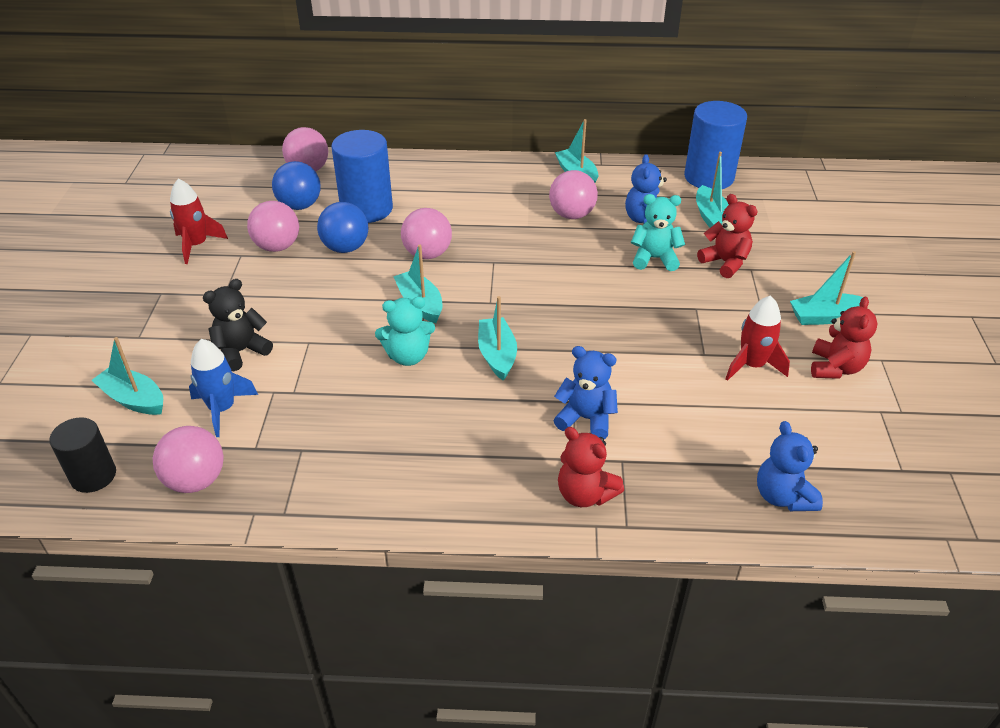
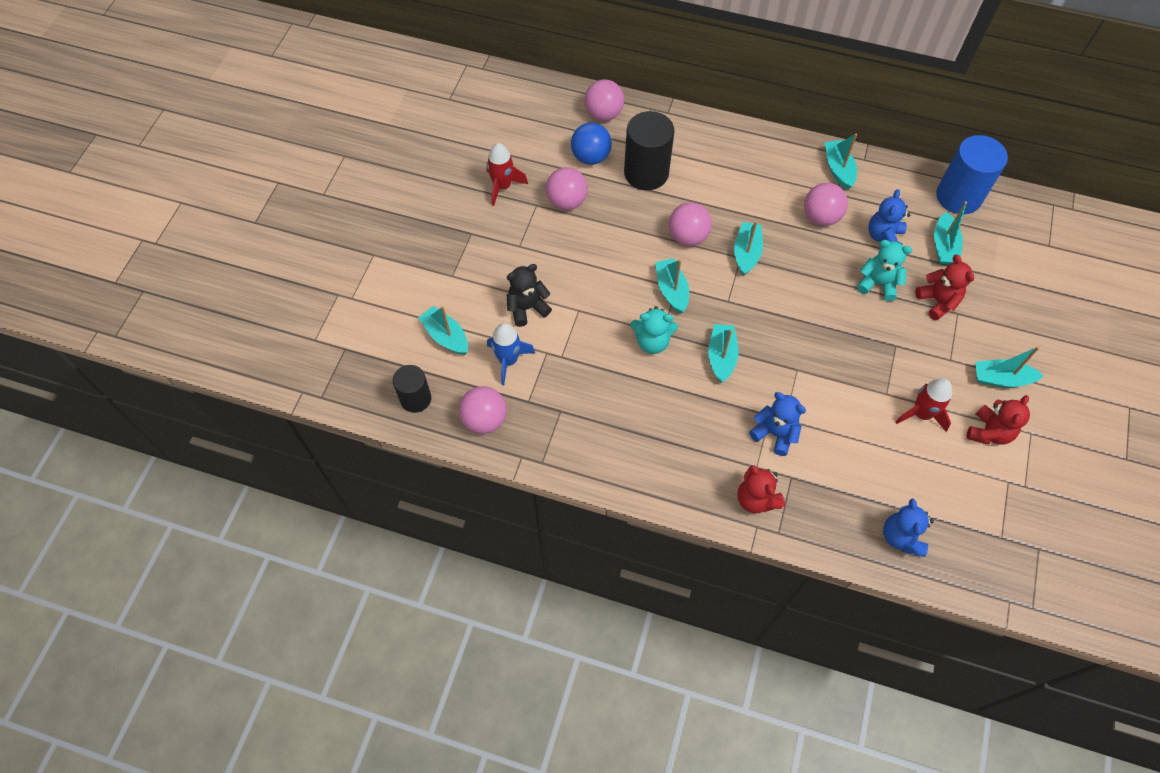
camera: 15 degrees right, 20 degrees up
blue ball [317,202,368,253] -> none
blue cylinder [332,130,393,223] -> black cylinder [624,111,675,190]
none -> turquoise boat [734,221,763,276]

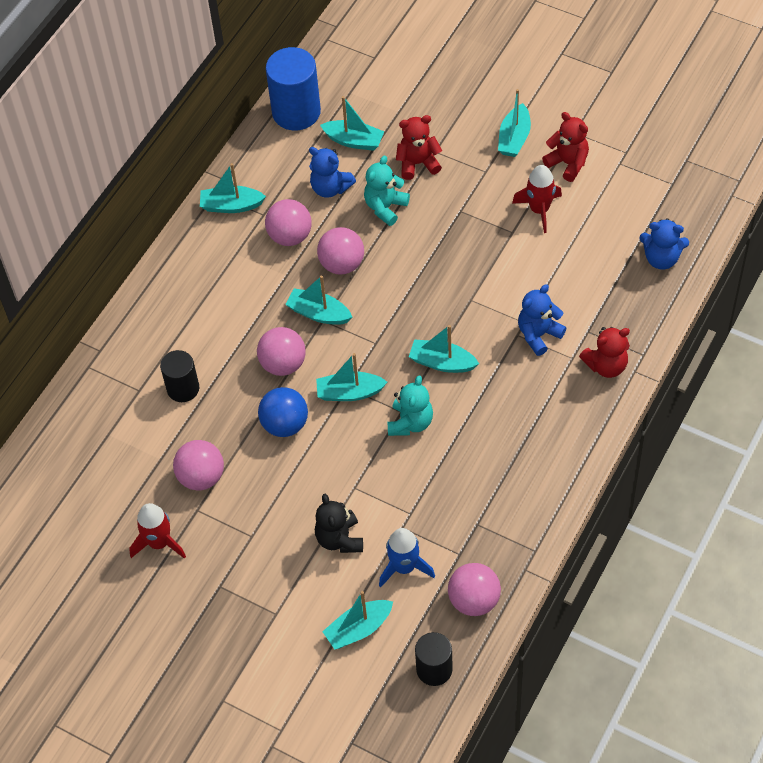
camera: 75 degrees left, 5 degrees down
blue ball [571,123,612,165] -> blue ball moved to [258,387,308,437]
pink ball [585,79,624,121] -> pink ball moved to [317,227,364,275]
black cylinder [624,111,675,190] -> black cylinder [160,350,199,402], size x0.61

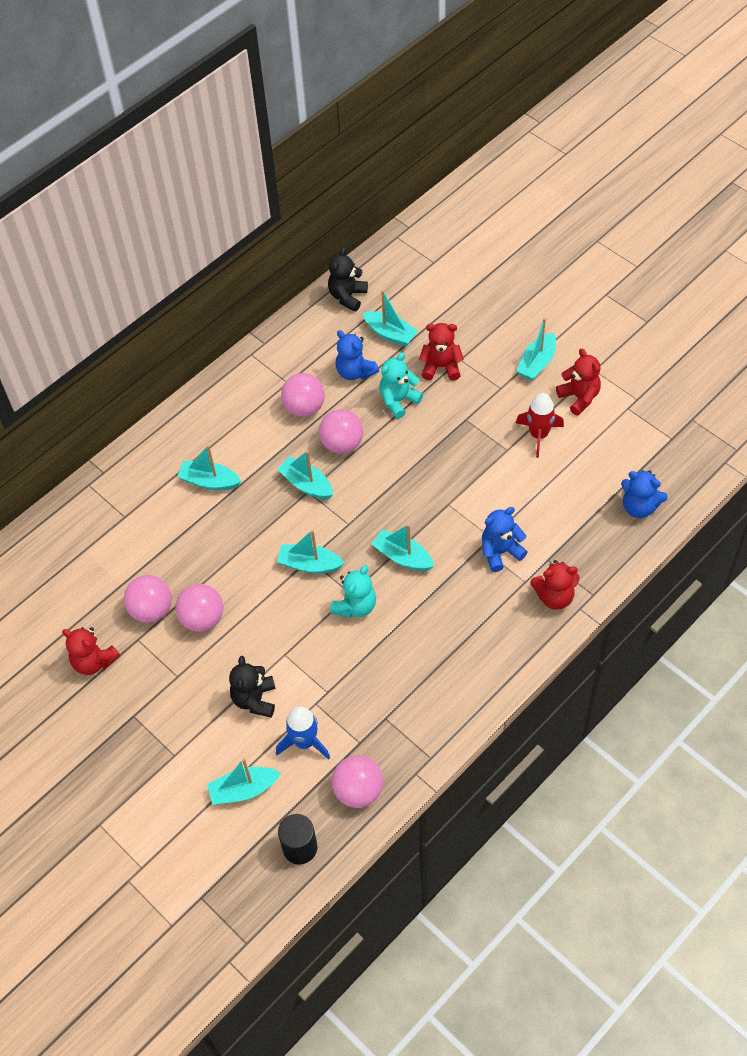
camera: 15 degrees right, 0 degrees up
red rocket [129,503,186,559] -> red teddy bear [62,627,120,675]
black cylinder [160,350,199,402] -> none
turquoise boat [200,163,266,213] -> turquoise boat moved to [177,445,241,490]
pink ball [257,327,306,376] -> pink ball moved to [175,584,223,632]
blue ball [258,387,308,437] -> none
blue cylinder [266,47,321,130] -> black teddy bear [328,247,368,312]

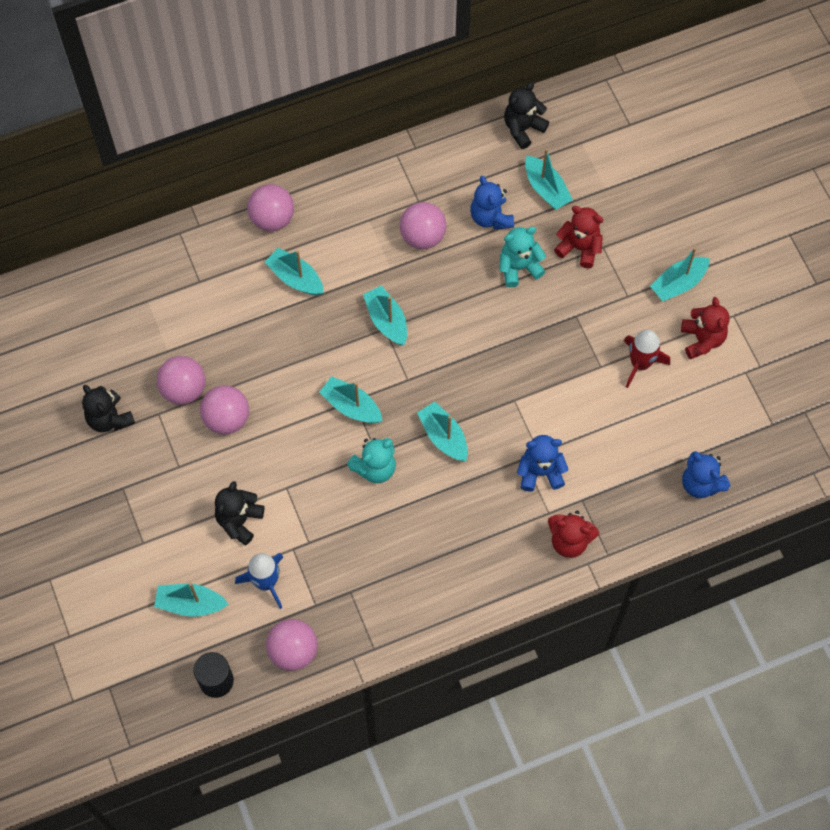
camera: 20 degrees right, 10 degrees up
red teddy bear [62,627,120,675] -> black teddy bear [82,385,135,432]
pink ball [319,409,363,454] -> pink ball moved to [247,184,294,231]

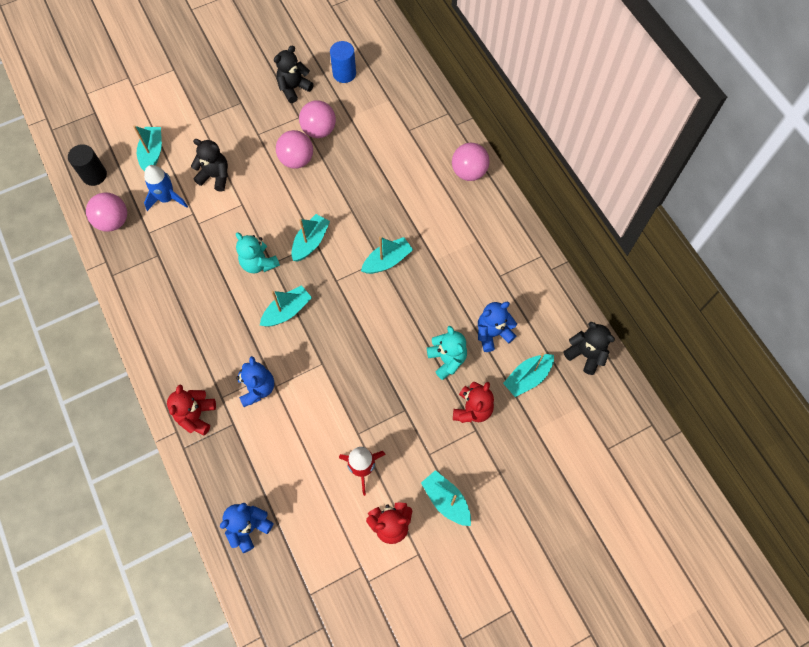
camera: 85 degrees right, 0 degrees up
turquoise boat [265,248,324,295] -> none
pink ball [399,202,446,249] -> none
none -> blue cylinder [330,41,356,83]

